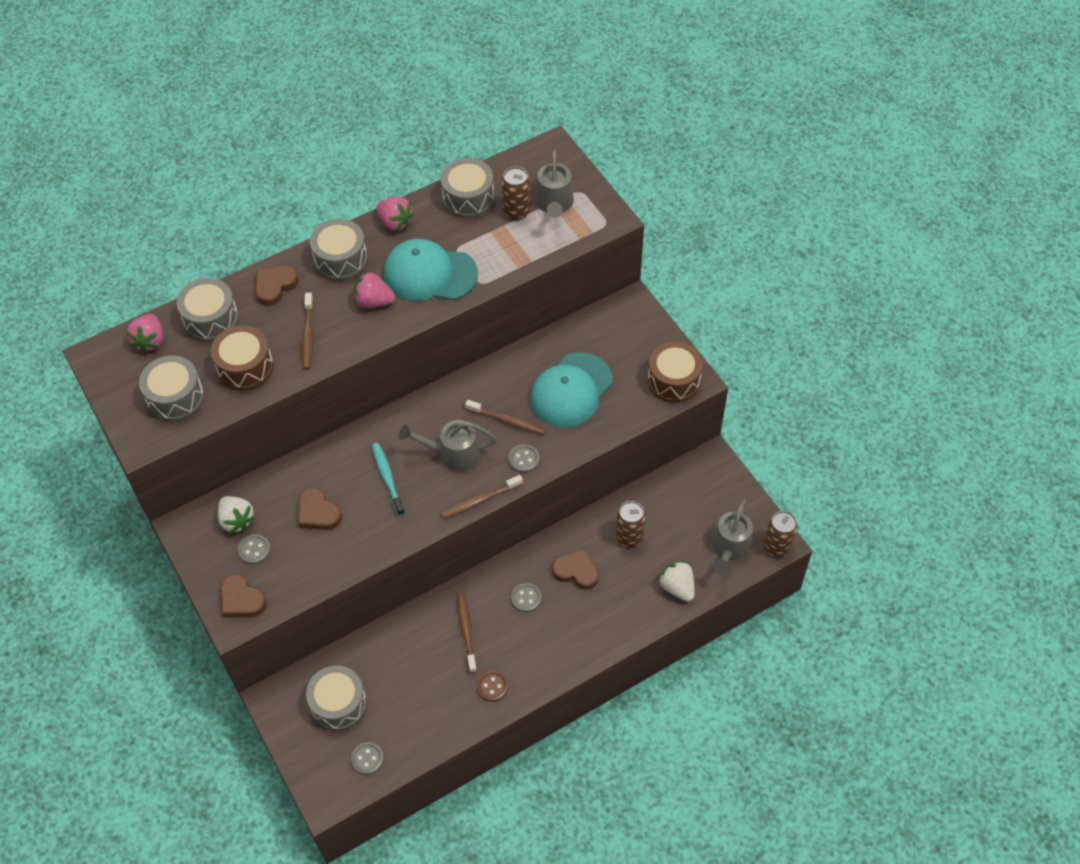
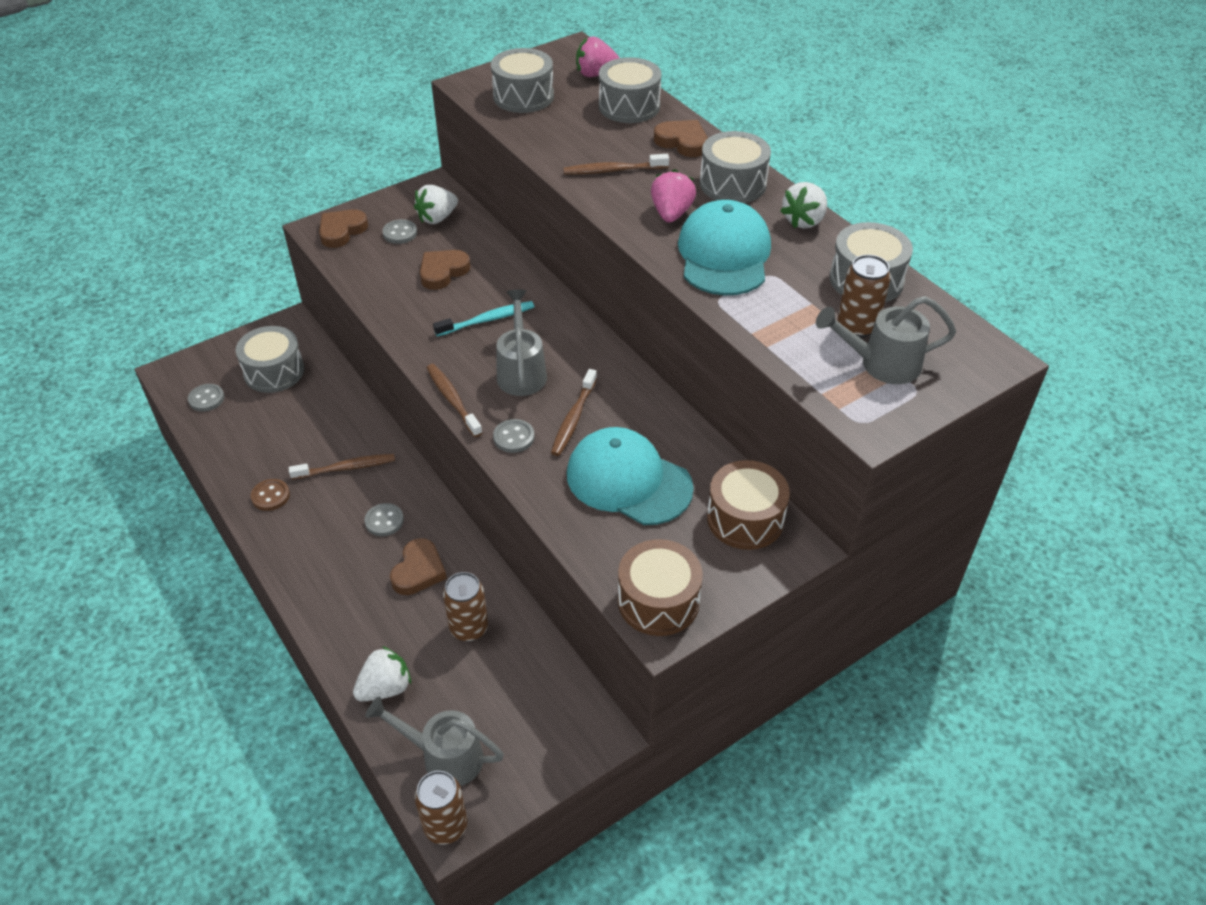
camera: 85 degrees right, 10 degrees down
brown drum [211,325,273,391] -> brown drum moved to [707,460,790,550]
pink strawberry [377,197,414,231] -> white strawberry [780,182,827,228]

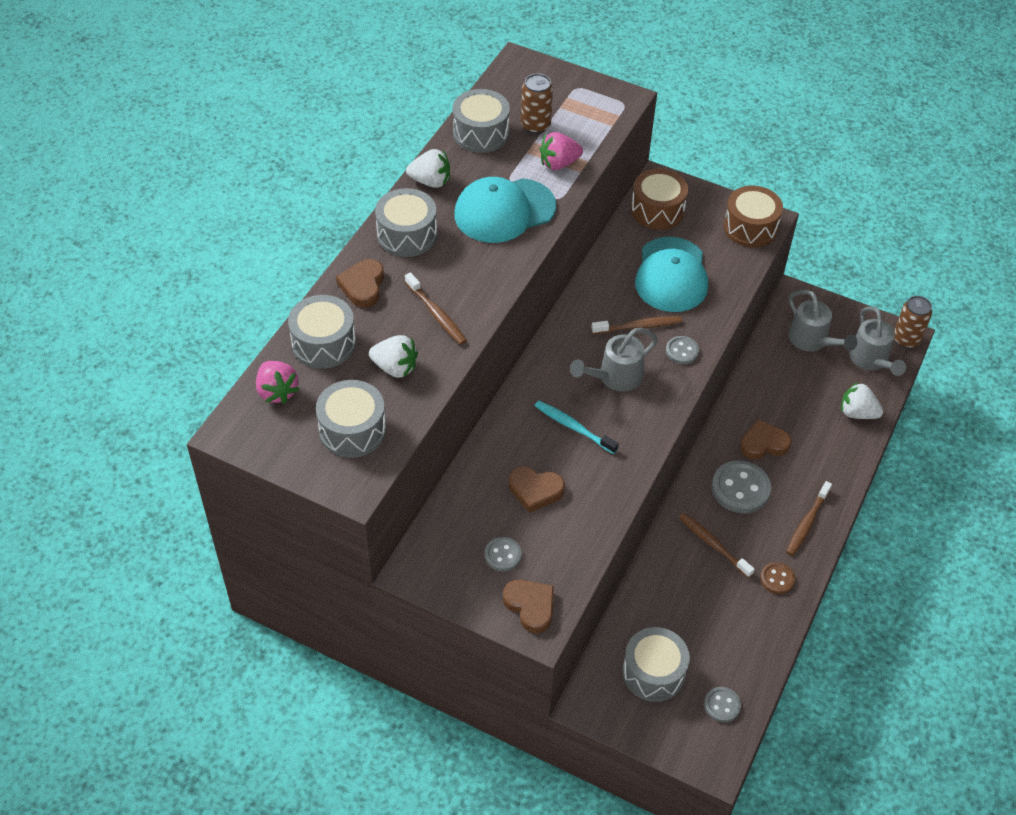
camera: 120 degrees left, 5 degrees up
brown heart [319,209,368,248] -> brown heart turned 135 degrees counterclockwise [503,580,554,633]
grey button [365,503,404,536] -> grey button [712,460,771,513], size x1.78
white strawberry [414,185,458,224] -> white strawberry moved to [369,335,418,378]
brown toothbrush [427,364,482,437] -> brown toothbrush moved to [786,481,832,556]
brown can [443,572,488,641] -> none
pink strawberry [651,169,696,223] -> pink strawberry moved to [540,132,583,170]
grey watering can [816,296,956,384] -> grey watering can moved to [788,290,857,351]

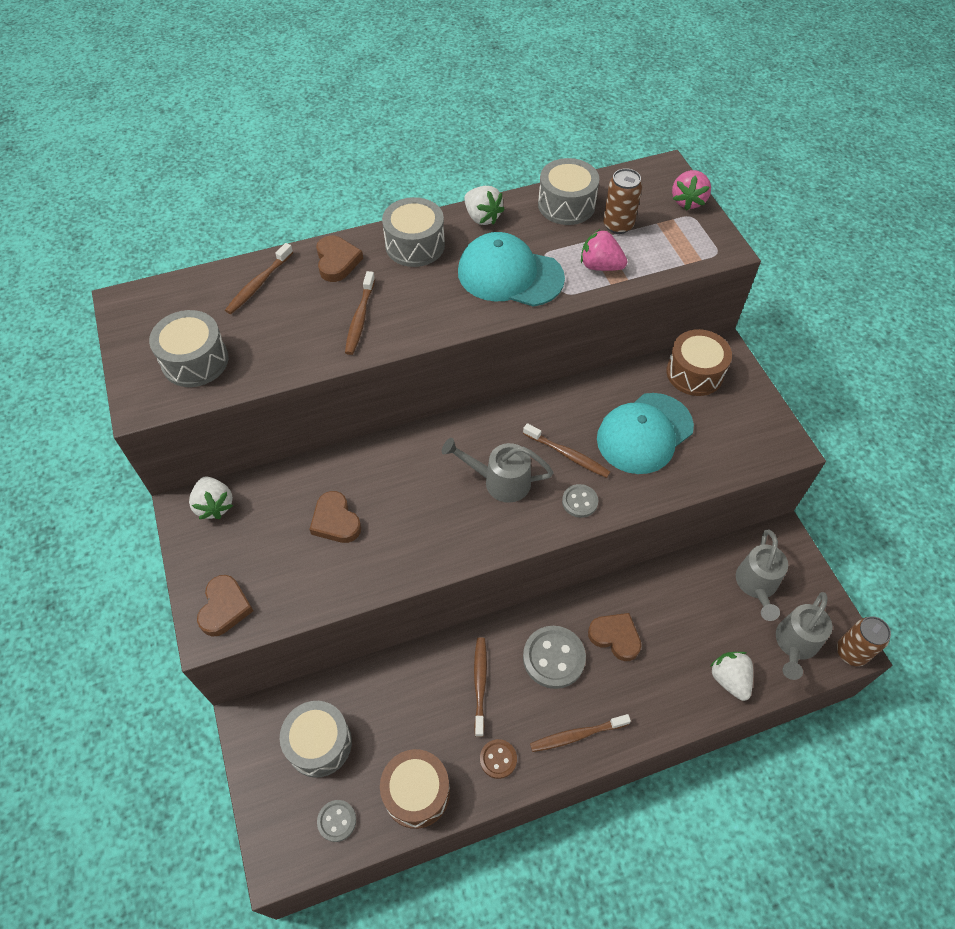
camera: 45 degrees right, 5 degrees up
pink strawberry [256,361,299,404] -> pink strawberry moved to [672,170,711,211]
grey drum [288,295,356,369] -> brown toothbrush [225,243,293,314]
brown heart [336,259,384,308] -> brown heart turned 120 degrees clockwise [316,235,363,282]
white strawberry [369,335,418,378] -> white strawberry moved to [189,476,233,519]
grey button [485,537,522,571] -> none
turquoise toothbrush [535,401,619,454] -> none
brown drum [724,185,783,247] -> brown drum moved to [380,749,450,829]

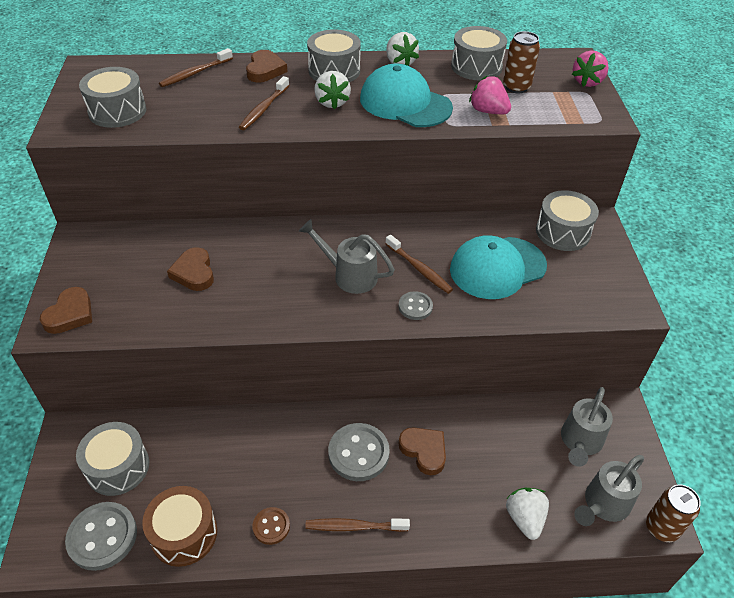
camera: 15 degrees right, 10 degrees down
white strawberry [189,476,233,519] -> white strawberry moved to [314,71,351,110]
grey button [317,800,356,842] -> grey button [65,502,137,571], size x1.78
brown toothbrush [474,637,487,737] -> none
brown drum [666,329,732,396] -> grey drum [536,190,599,251]

